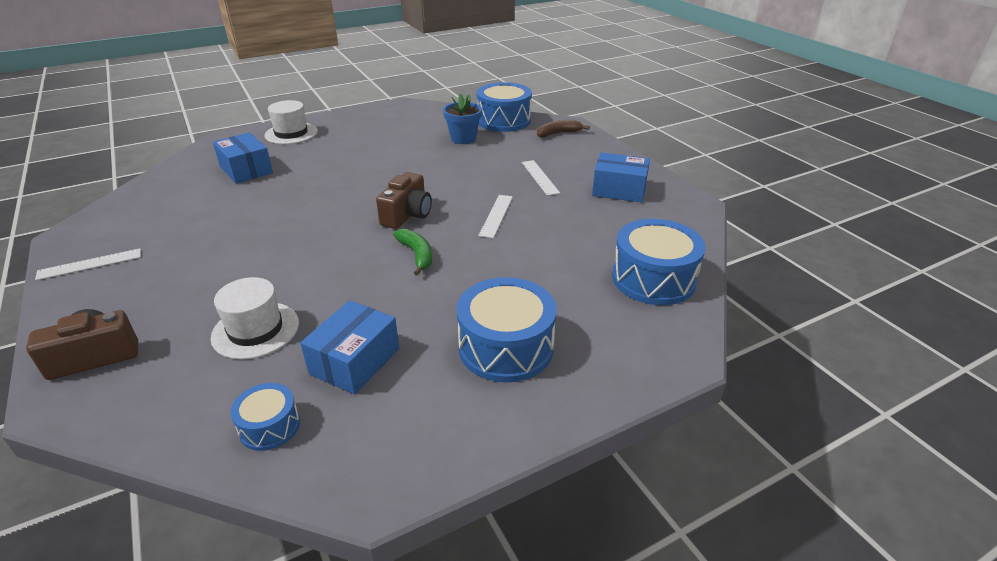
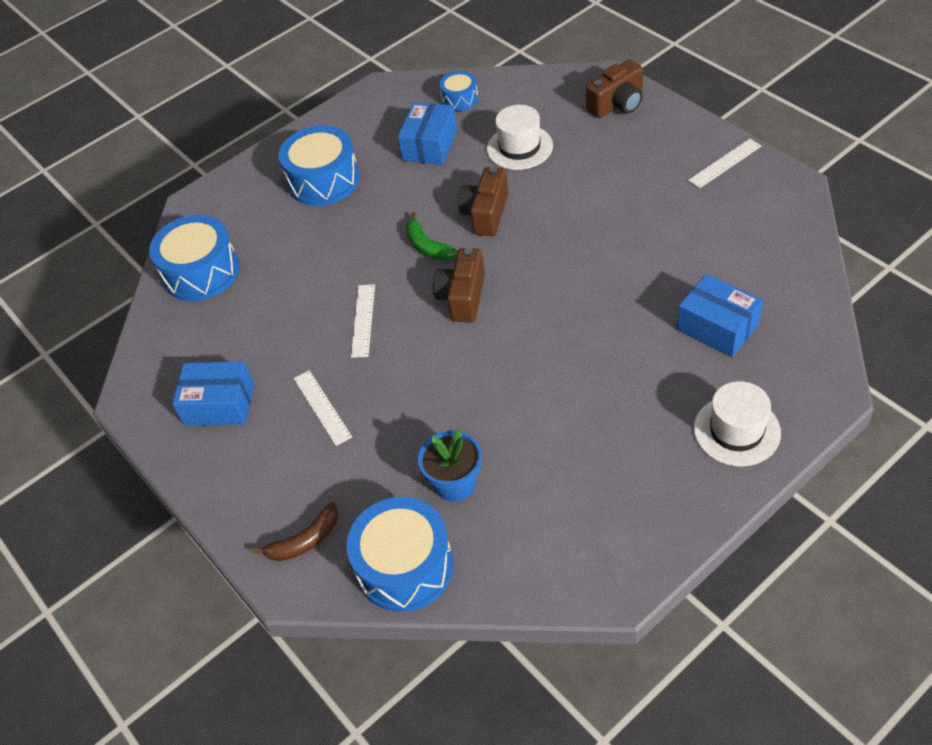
camera: 175 degrees right, 15 degrees up
none -> brown camera [458,167,508,236]

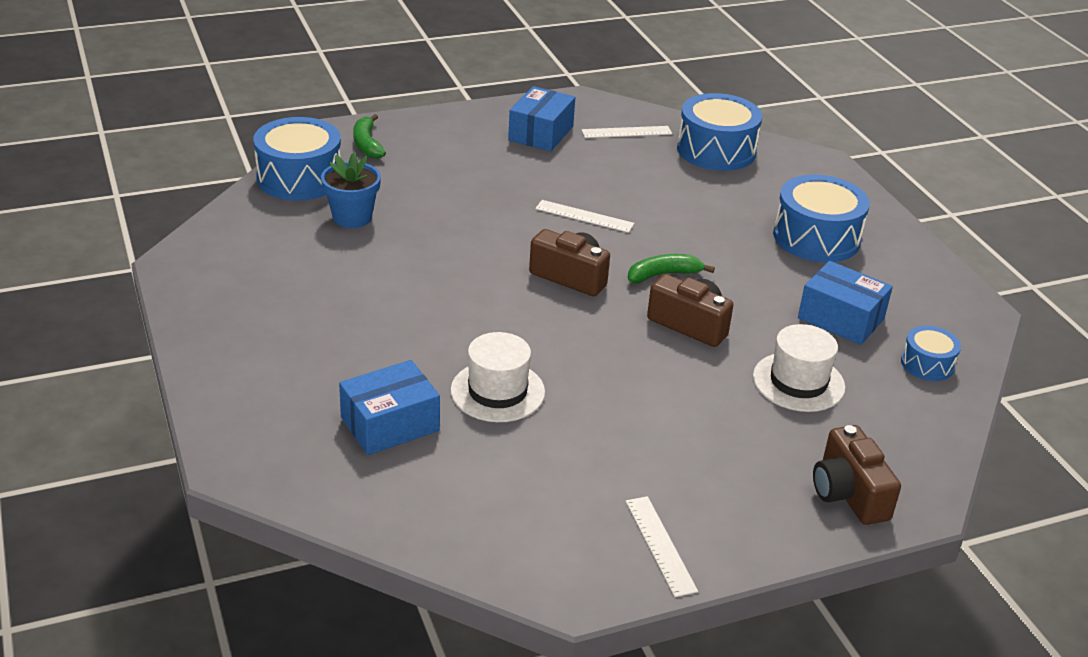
camera: 100 degrees right, 15 degrees down
brown banana [252,502,339,561] -> green banana [353,114,386,158]
white ruler [293,370,352,446] -> white ruler moved to [581,126,672,138]
white hat [694,381,781,467] -> white hat moved to [450,332,545,422]

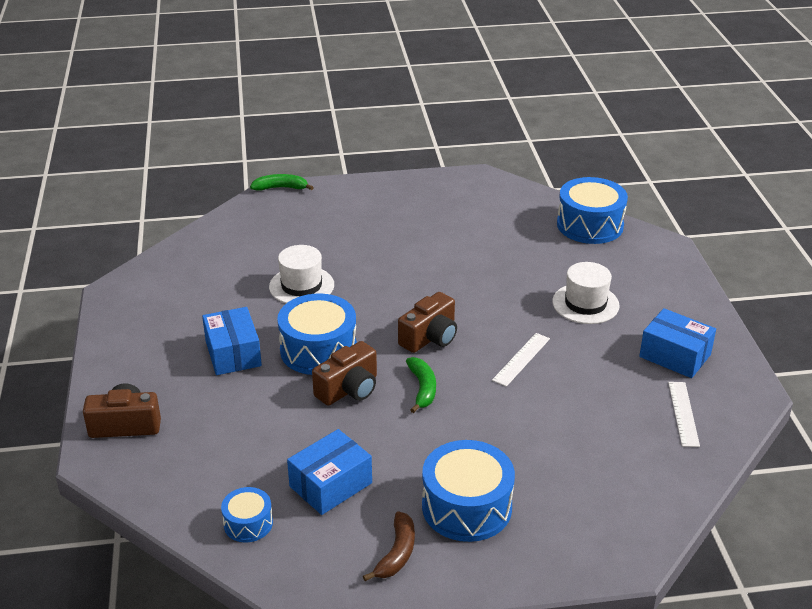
camera: 105 degrees right, 0 degrees up
blue flower pot [321,152,381,228] -> none
blue box [339,360,440,455] -> blue box moved to [202,307,262,375]
green banana [353,114,386,158] -> green banana moved to [250,174,314,191]
white ruler [625,496,698,597] -> none
blue drum [677,93,762,171] -> blue drum moved to [277,293,357,375]
white hat [753,324,845,412] -> white hat moved to [552,262,620,324]
none -> brown banana [363,511,415,581]

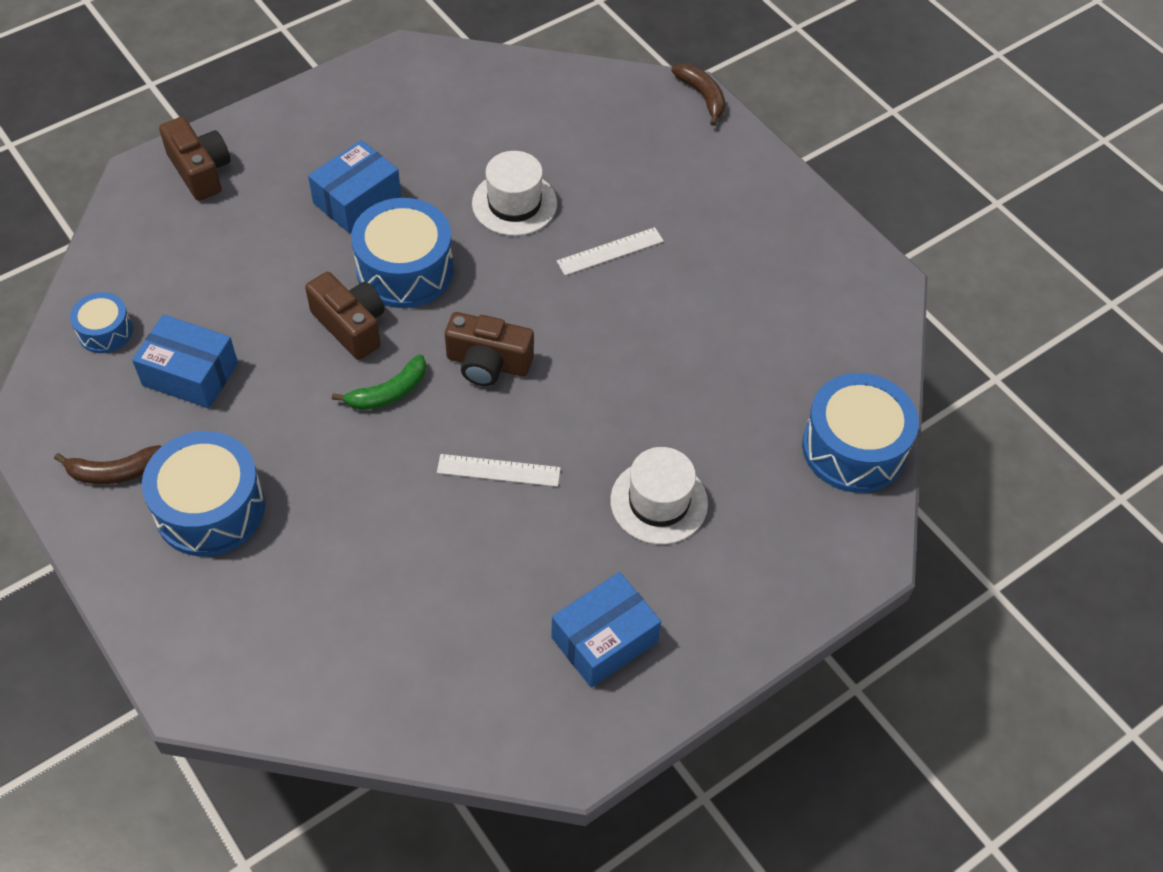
camera: 60 degrees right, 20 degrees up
green banana [250,174,314,191] -> brown banana [671,64,725,126]
brown camera [312,341,377,406] -> brown camera turned 150 degrees counterclockwise [305,272,384,360]
blue box [639,308,716,378] -> blue box turned 45 degrees clockwise [551,572,661,688]
white ruler [668,382,700,447] -> white ruler moved to [557,227,664,276]

